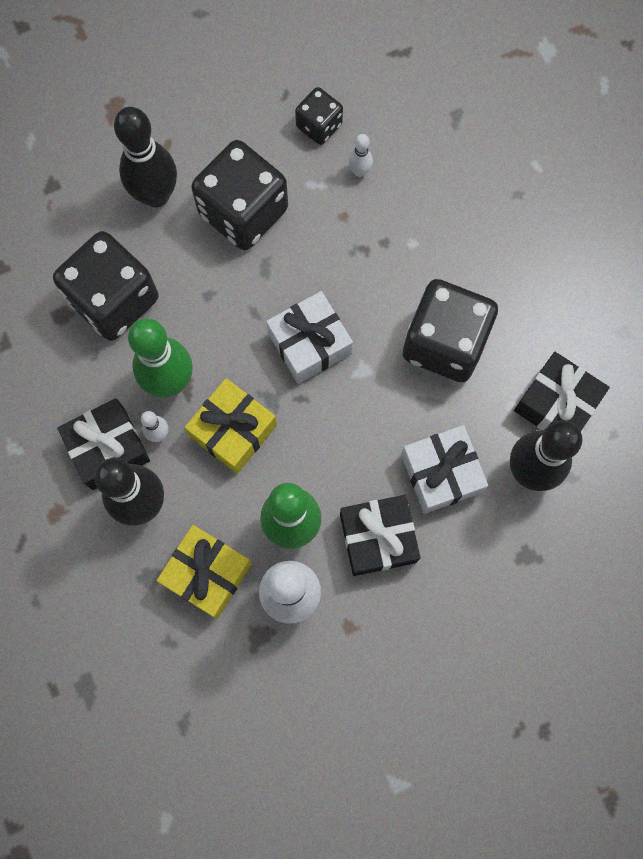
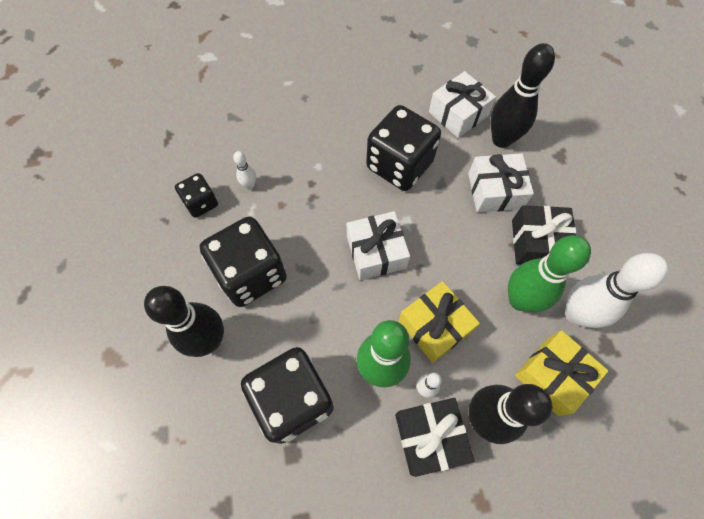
camera: 75 degrees left, 10 degrees down
black gift [514,352,610,431] -> white gift [429,71,496,138]

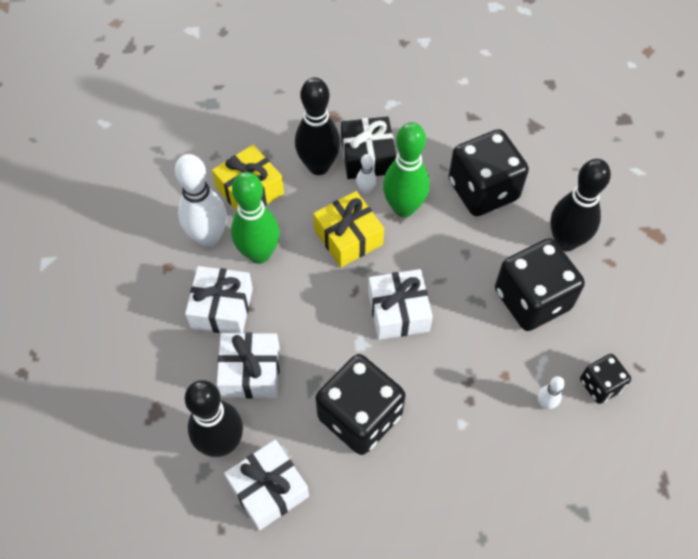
camera: 175 degrees left, 5 degrees down
black gift [512,205,577,264] -> white gift [185,266,253,333]

